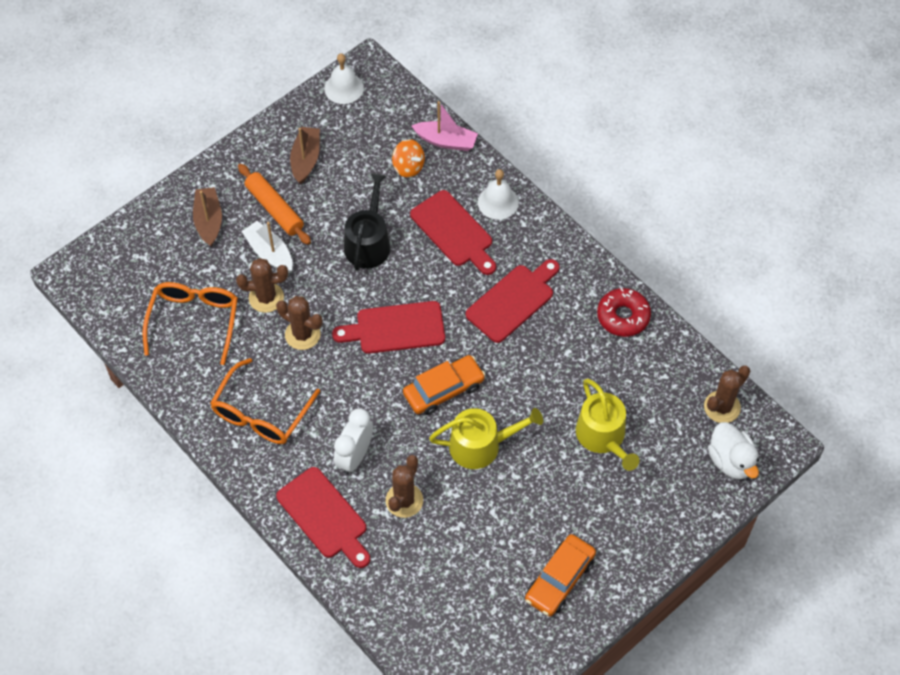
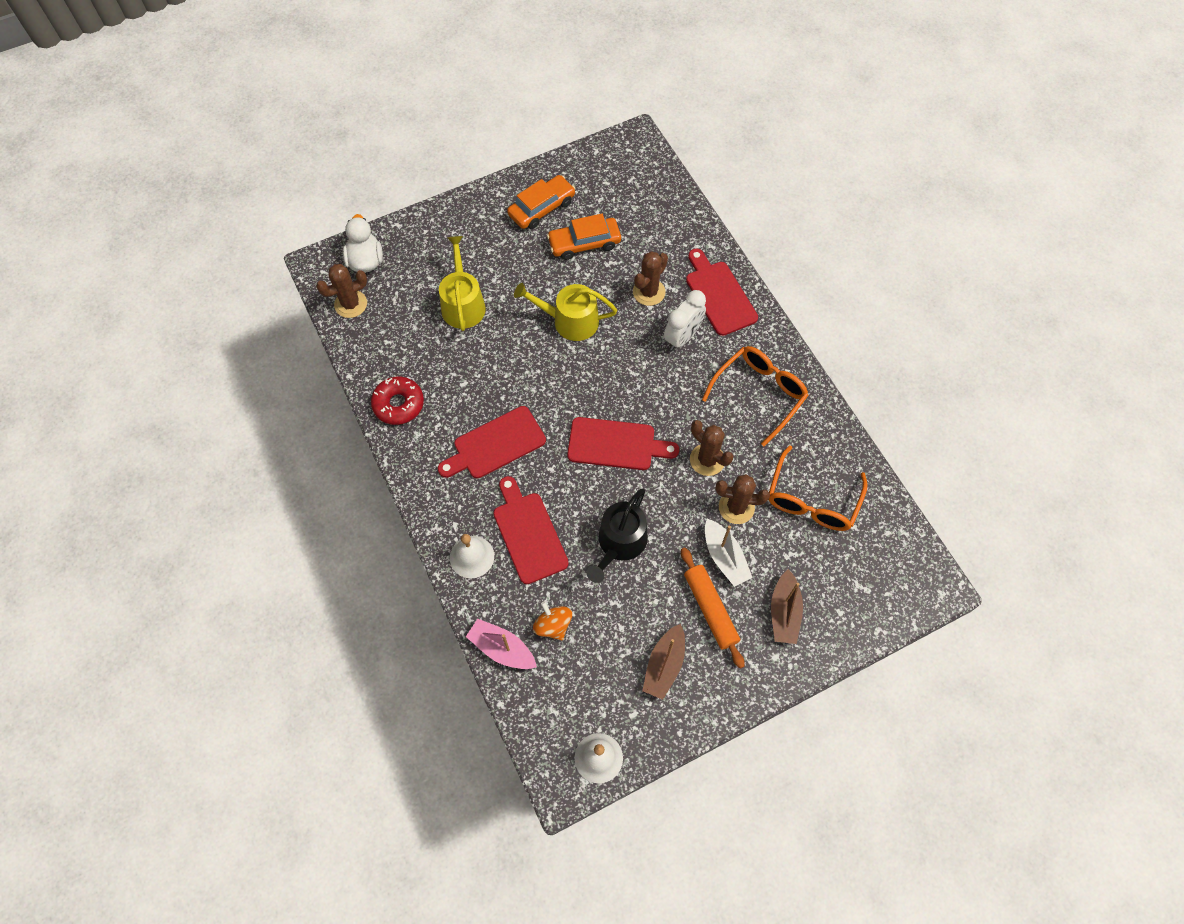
camera: 165 degrees left, 5 degrees up
orange car [403,355,486,415] -> orange car moved to [547,214,621,260]

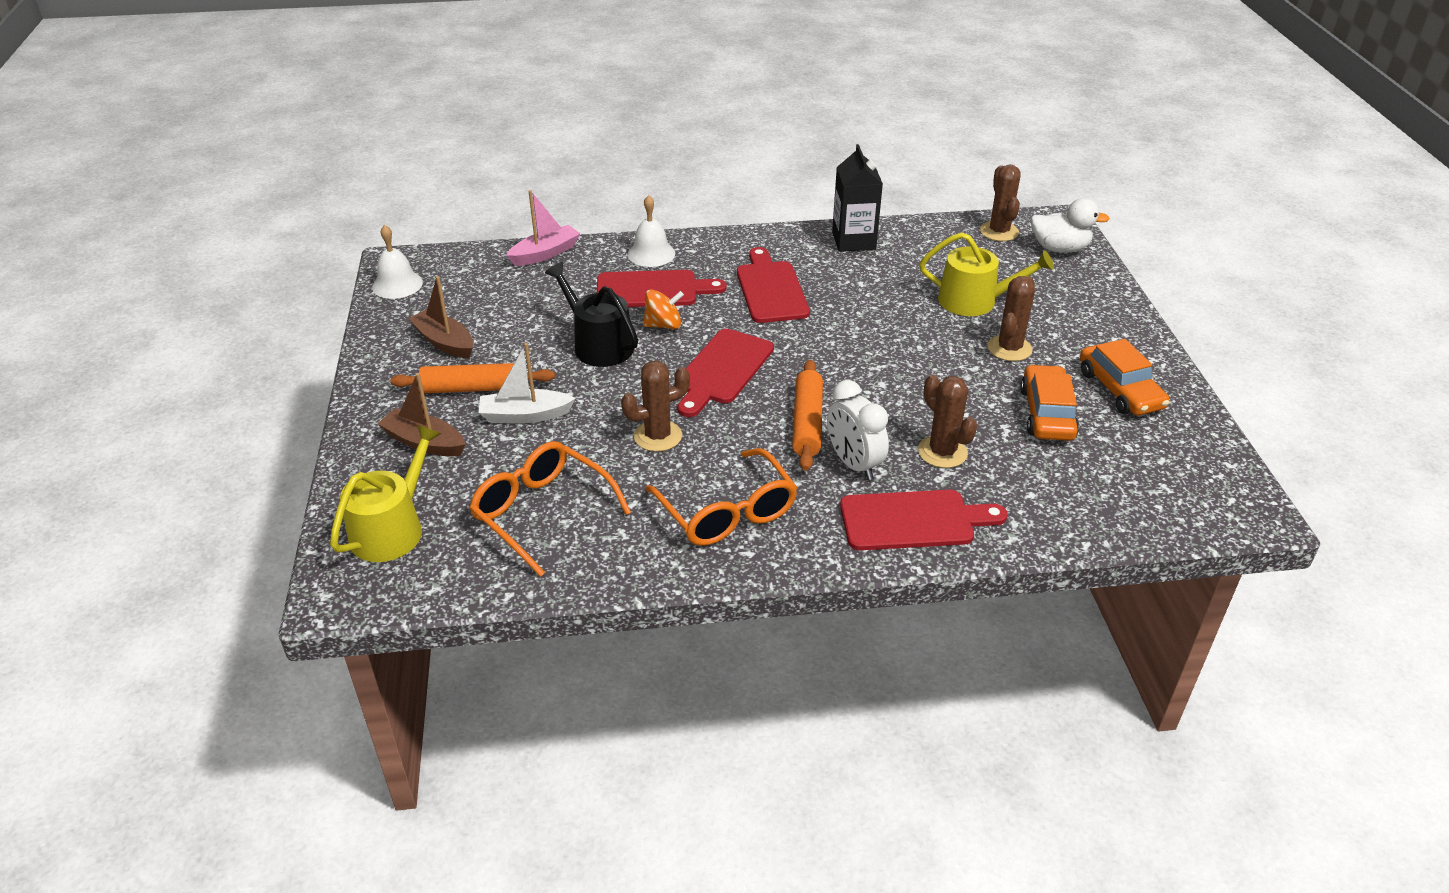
camera: 110 degrees right, 25 degrees down
red donut [371,376,424,425] -> black carton [832,144,883,252]
yellow watering can [514,283,617,341] -> yellow watering can moved to [330,424,441,562]
orange spinning top [533,601,572,640] -> orange spinning top moved to [643,289,684,329]
brown cactus [715,474,770,524] -> brown cactus moved to [987,276,1035,361]
none -> orange rolling pin [792,360,823,471]

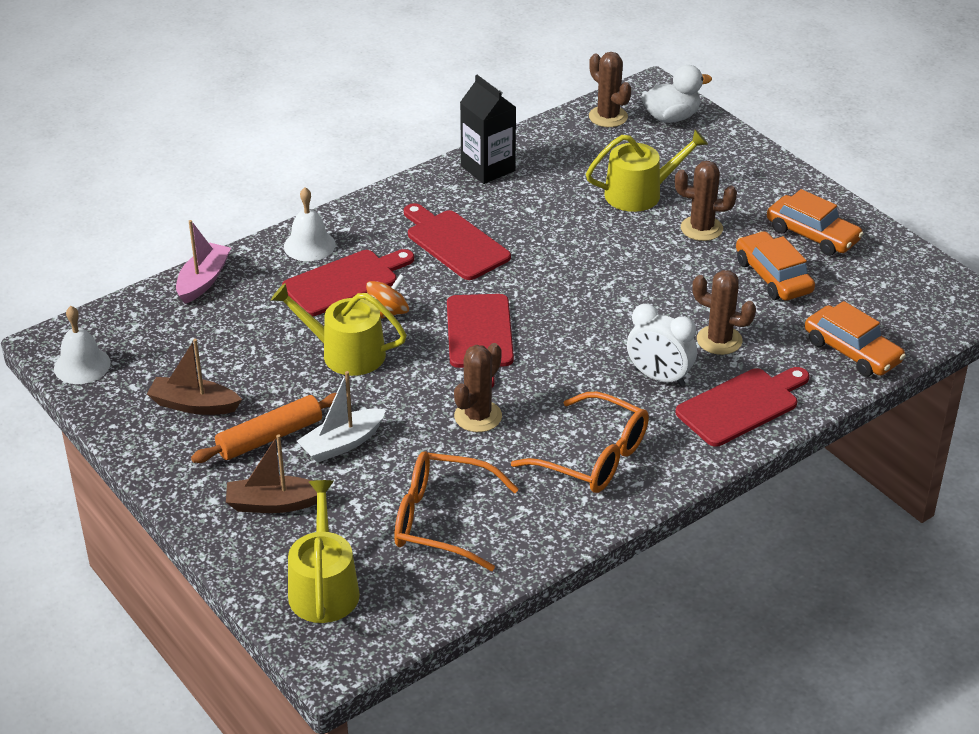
camera: 30 degrees left, 0 degrees up
black watering can [545,262,638,367] -> yellow watering can [271,283,407,376]
orange rolling pin [792,360,823,471] -> none
brown cactus [987,276,1035,361] -> brown cactus turned 75 degrees counterclockwise [675,161,737,241]
none -> orange car [805,301,906,377]

